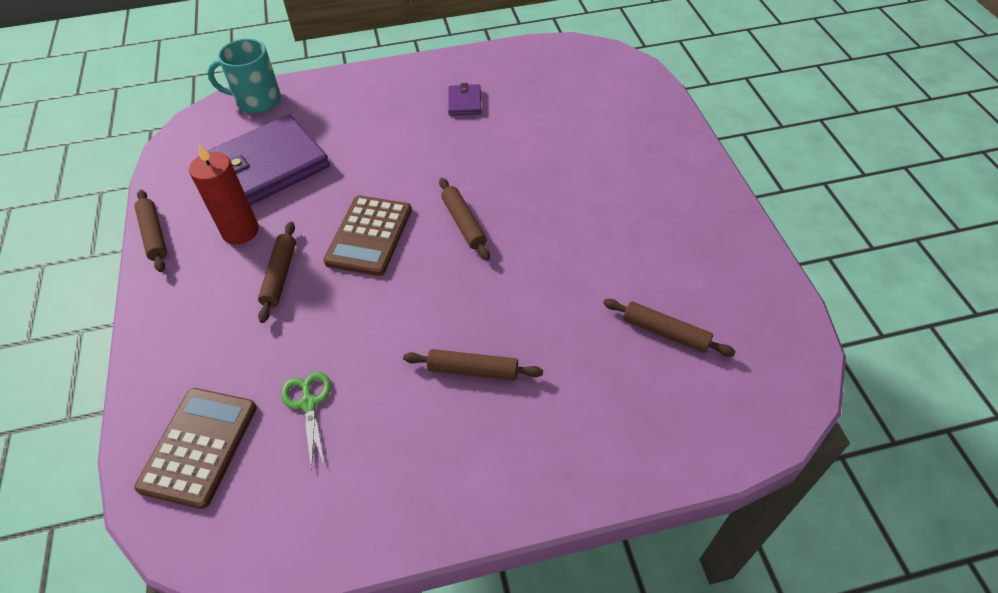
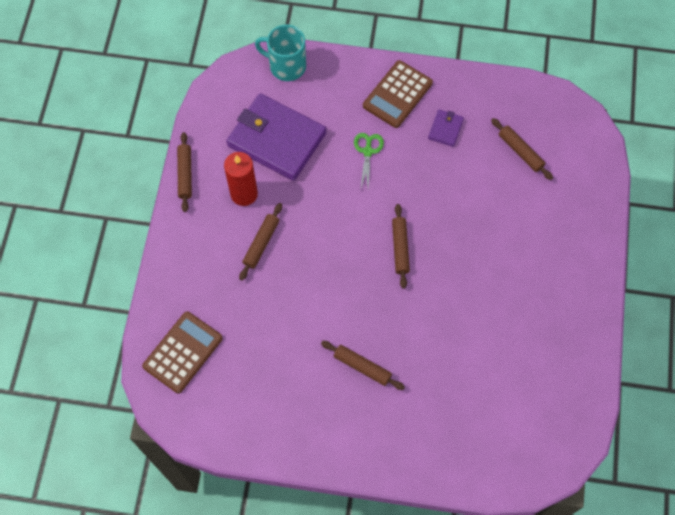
camera: 20 degrees right, 15 degrees up
purple wallet [199,114,330,205] -> purple wallet turned 45 degrees clockwise [226,93,326,181]
green scissors [281,372,331,471] -> green scissors moved to [354,133,384,188]
brown calculator [323,195,412,276] -> brown calculator moved to [363,60,433,128]
brown rolling pin [603,299,736,356] -> brown rolling pin moved to [491,118,553,180]

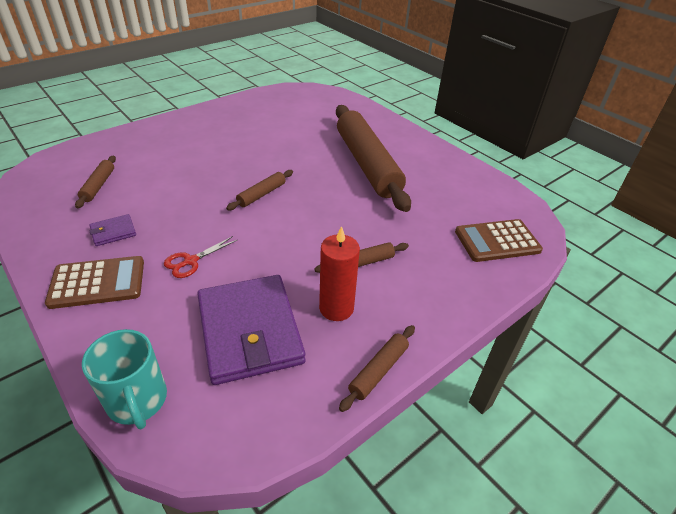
camera: 140 degrees left, 25 degrees down
brown rolling pin [321,341,405,390] -> brown rolling pin [336,105,411,212], size x2.38
green scissors [354,133,384,188] -> red scissors [164,236,237,278]

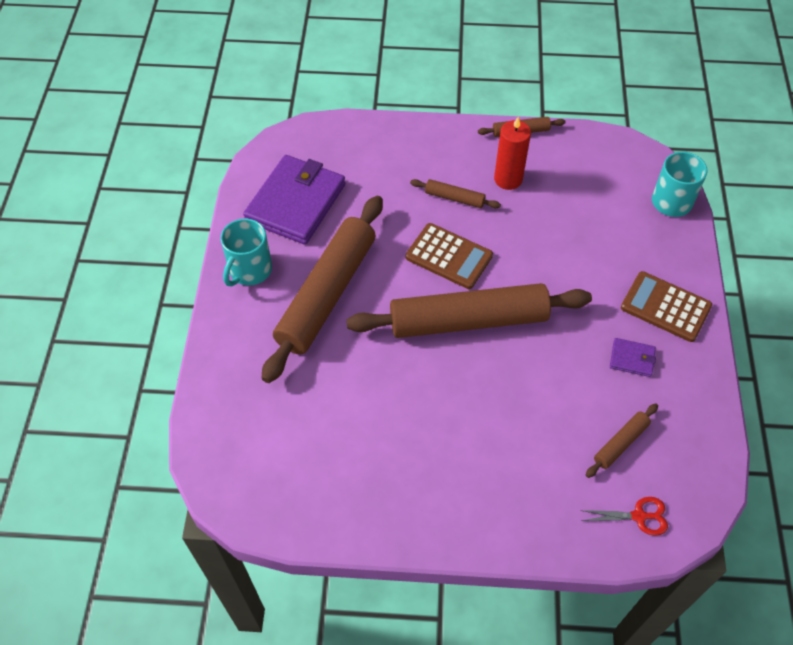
camera: 135 degrees left, 15 degrees up
red scissors [164,236,237,278] -> red scissors moved to [580,497,668,536]
purple wallet [197,275,305,385] -> purple wallet moved to [243,155,345,245]
brown rolling pin [226,170,293,210] -> brown rolling pin [346,283,592,338], size x2.38
brown calculator [455,219,543,262] -> brown calculator moved to [406,223,493,289]
none -> turquoise mug [221,219,272,286]

